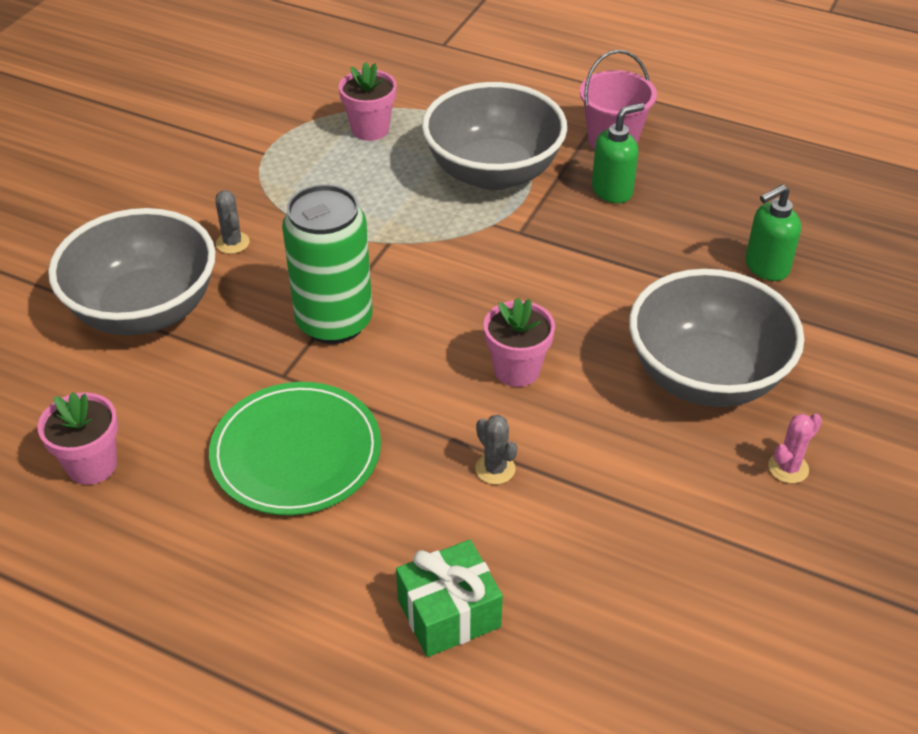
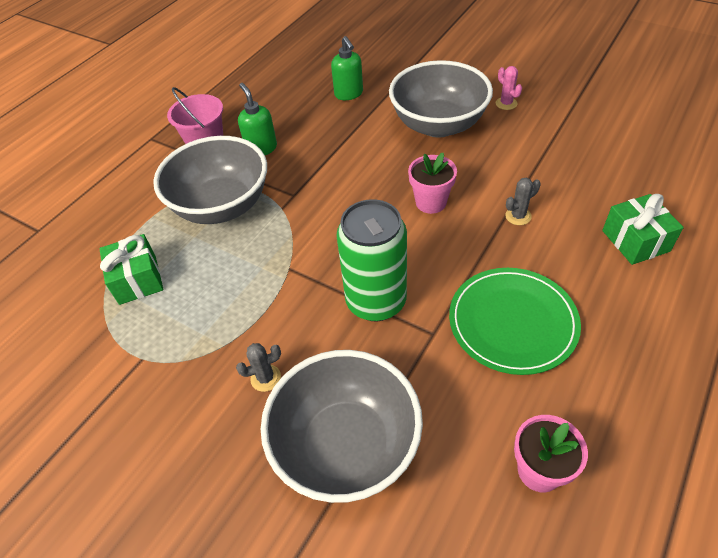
camera: 80 degrees left, 5 degrees up
pink flower pot [339,62,397,141] -> green gift [99,234,163,305]

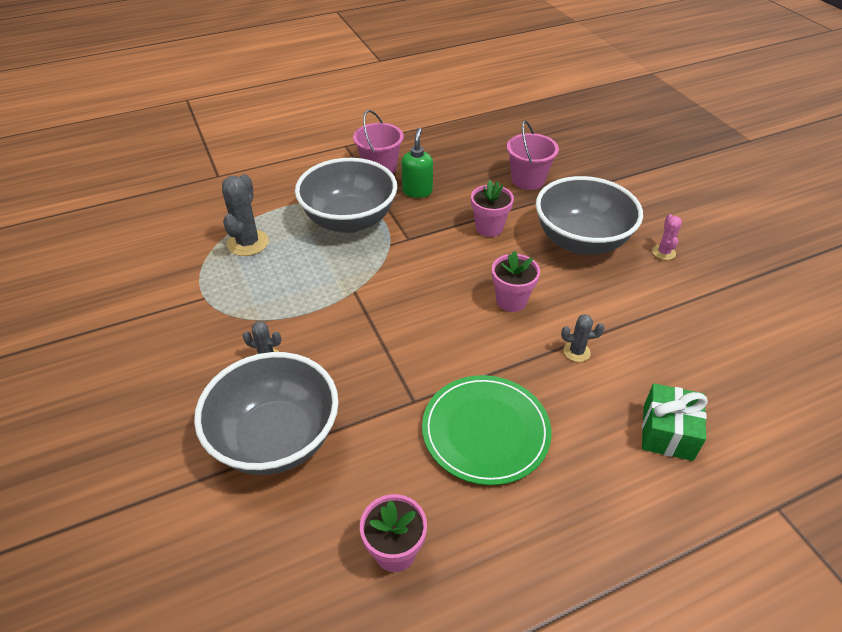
camera: 30 degrees right, 5 degrees down
green gift [99,234,163,305] -> grey cactus [222,174,269,256]
green soap dispenser [331,36,363,100] -> pink bucket [507,120,559,190]
green can [336,199,407,321] -> none
none -> pink flower pot [471,180,514,237]

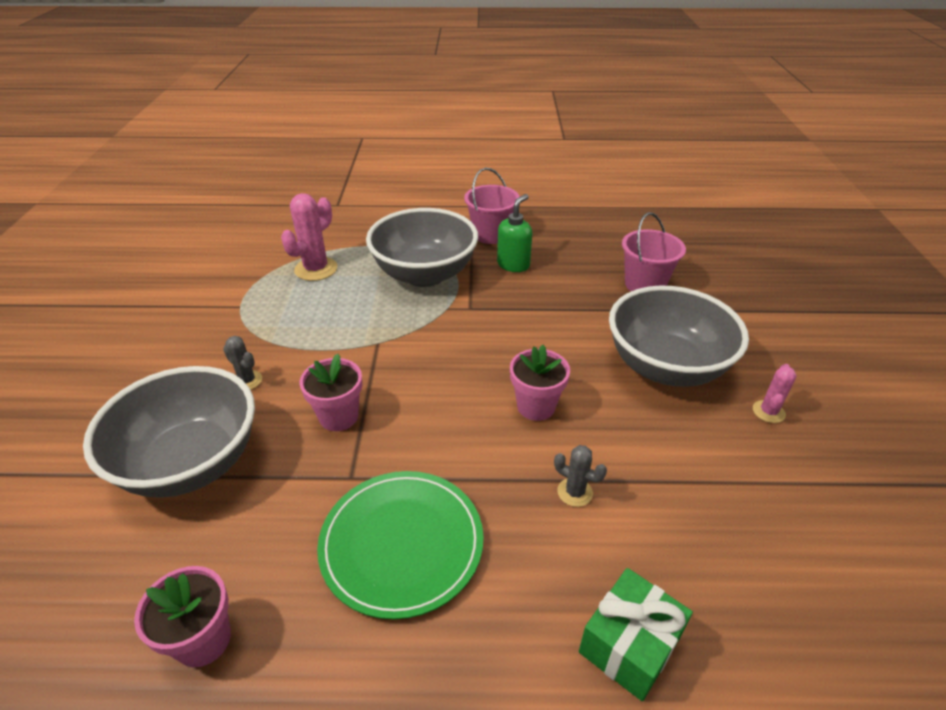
camera: 25 degrees right, 5 degrees down
grey cactus [222,174,269,256] -> pink cactus [281,193,338,281]
pink flower pot [471,180,514,237] -> pink flower pot moved to [300,353,362,431]

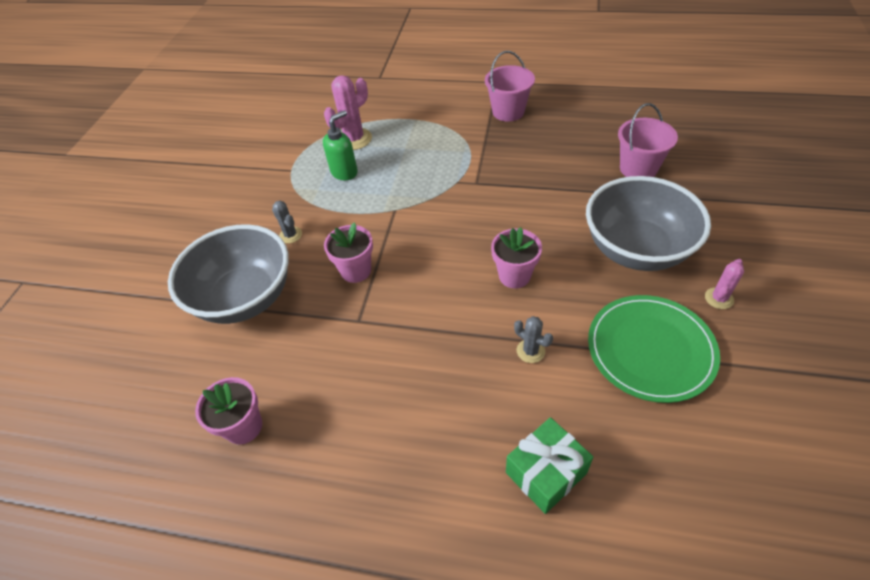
camera: 15 degrees right, 10 degrees up
green plate [317,471,484,619] -> green plate moved to [588,295,720,403]
grey bowl [366,208,478,287] -> none
green soap dispenser [497,194,532,272] -> green soap dispenser moved to [323,110,358,180]

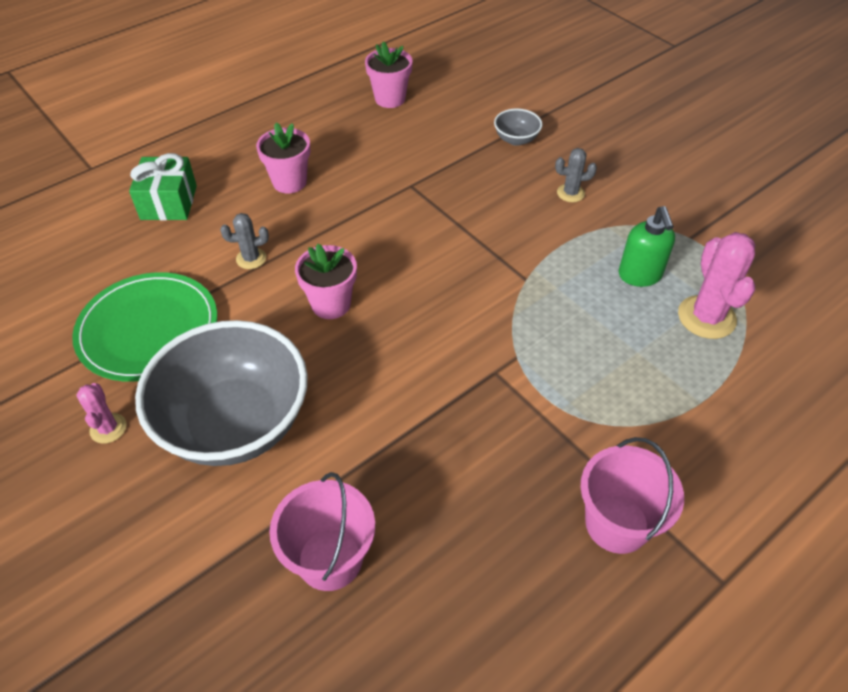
camera: 125 degrees right, 0 degrees up
grey bowl [168,224,289,324] -> grey bowl [494,109,542,146], size x0.41
pink flower pot [324,222,373,283] -> pink flower pot moved to [256,122,310,193]

